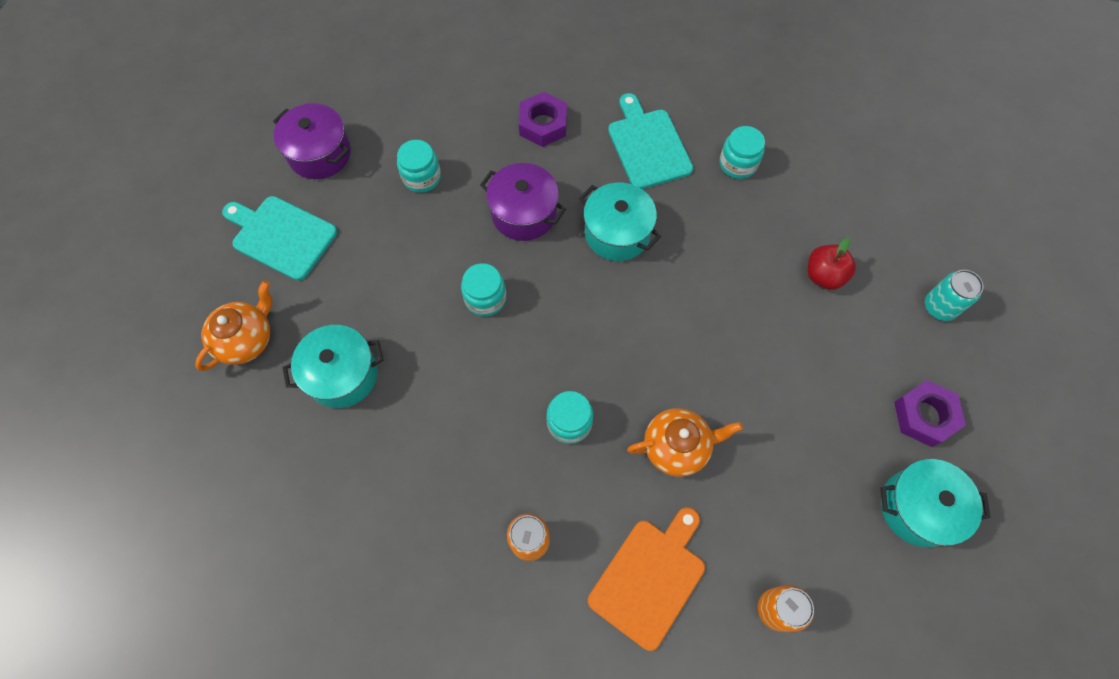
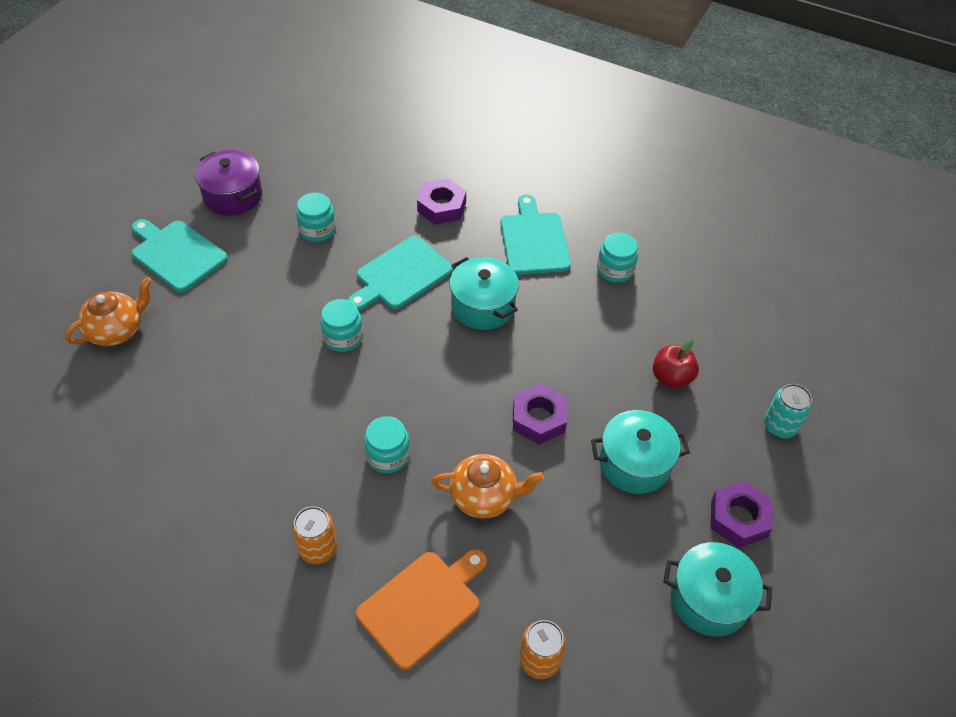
camera: 10 degrees right, 15 degrees down
turquoise pot [282,325,383,408] -> turquoise pot moved to [591,410,690,494]
purple pot [480,163,566,241] -> turquoise cutting board [348,236,453,311]
none -> purple nut [513,384,567,444]

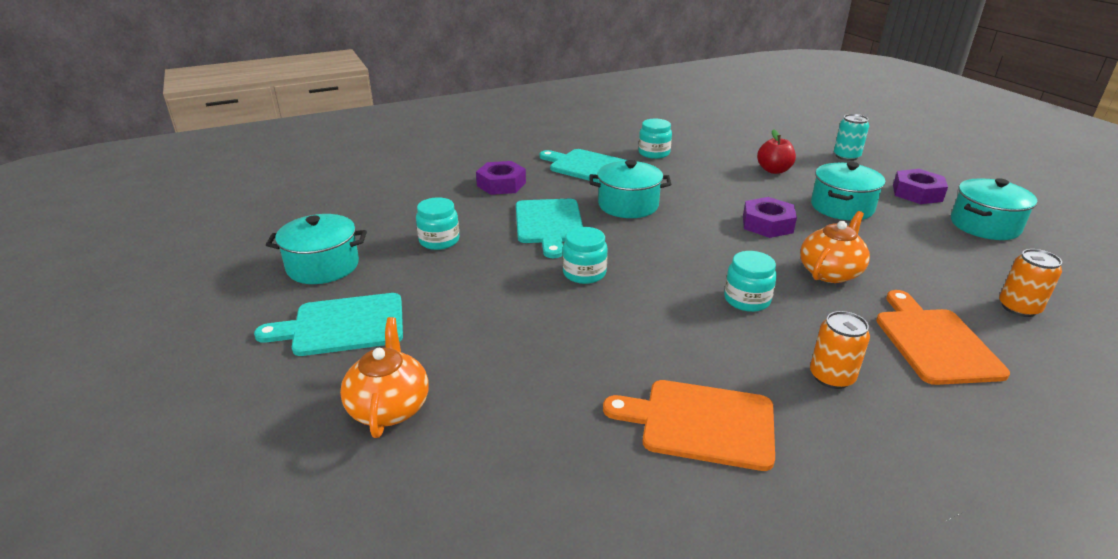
camera: 50 degrees left, 20 degrees down
purple pot [195,150,262,215] -> turquoise pot [266,214,367,284]
none -> orange cutting board [603,380,775,471]

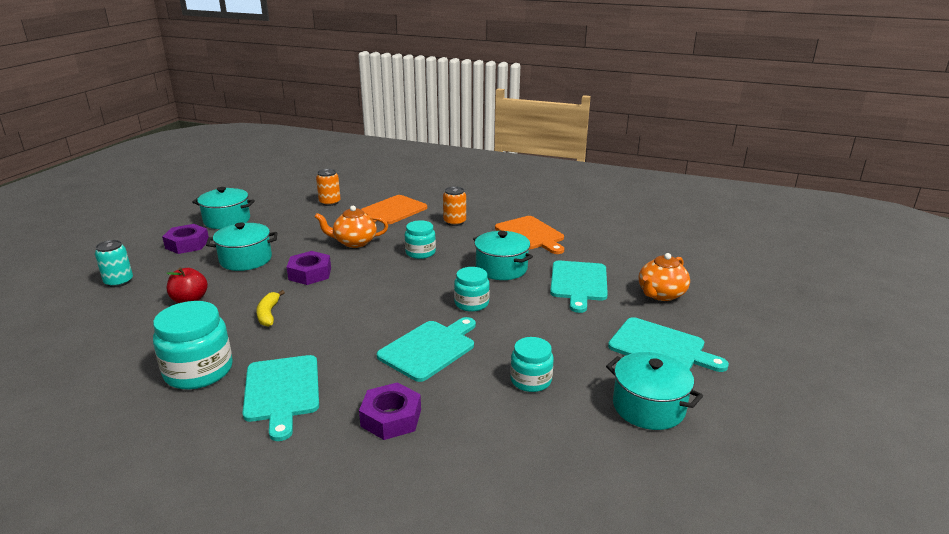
camera: 135 degrees left, 5 degrees down
turquoise pot [589,160,671,218] -> turquoise pot moved to [473,231,533,280]
turquoise jar [638,119,672,159] -> turquoise jar [153,301,233,389], size x1.63
none -> yellow banana [256,290,285,327]
none -> turquoise cutting board [550,261,608,313]

